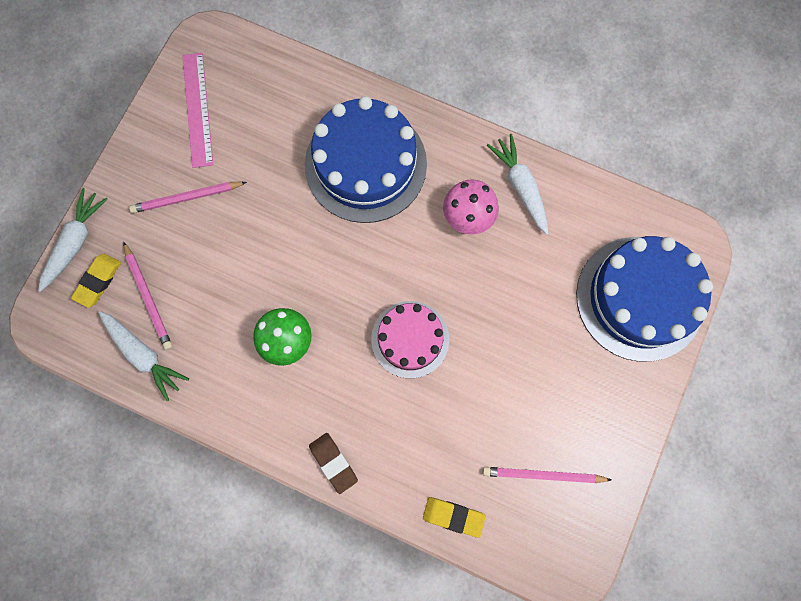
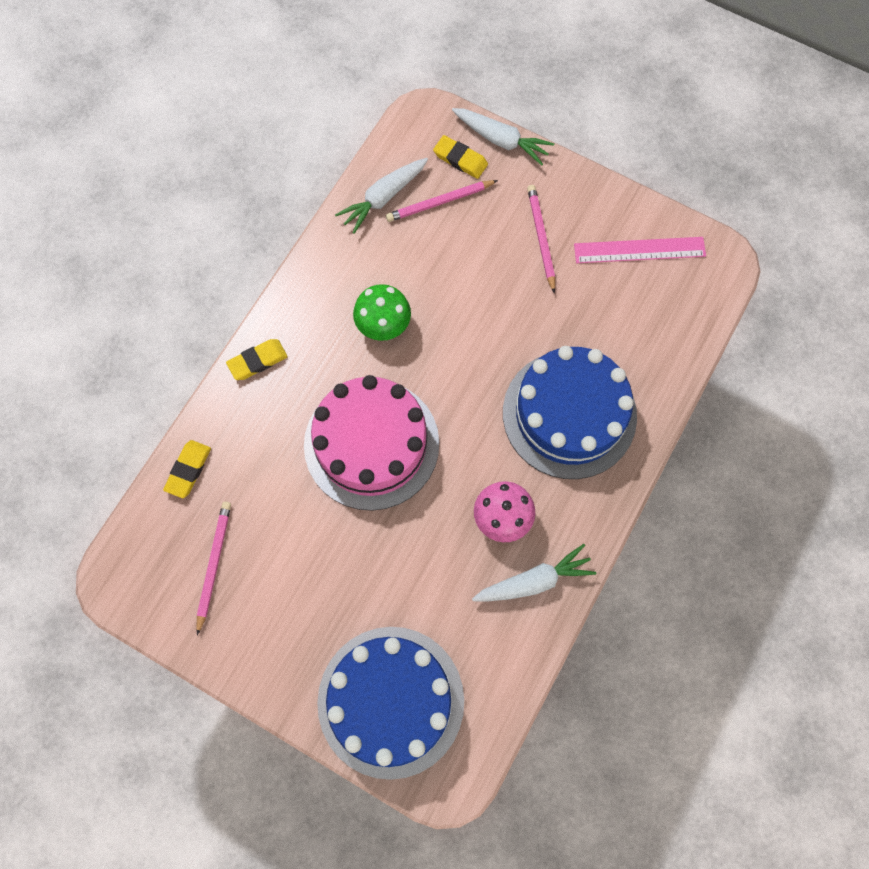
camera: 95 degrees right, 5 degrees down
brown eraser [309,433,358,494] -> yellow eraser [226,339,288,380]
pink cake [371,301,449,379] -> pink cake [304,375,439,511], size x1.65

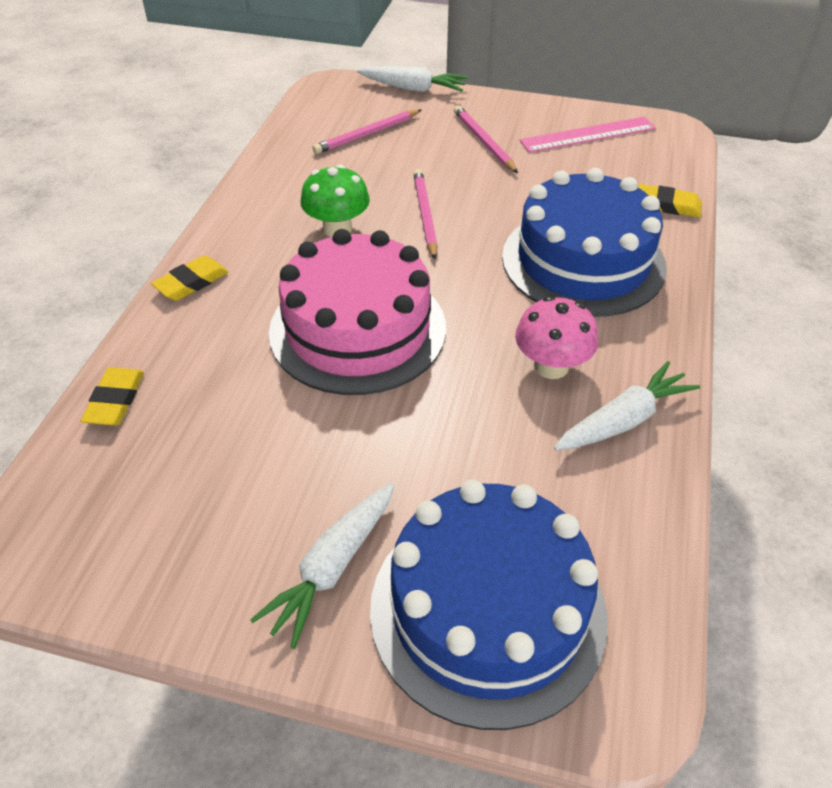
camera: 15 degrees left, 25 degrees down
pink pencil [196,502,231,636] -> pink pencil moved to [413,169,438,259]
white carrot [335,158,428,234] -> white carrot moved to [250,483,395,649]
yellow eraser [433,135,488,179] -> yellow eraser moved to [638,184,702,217]

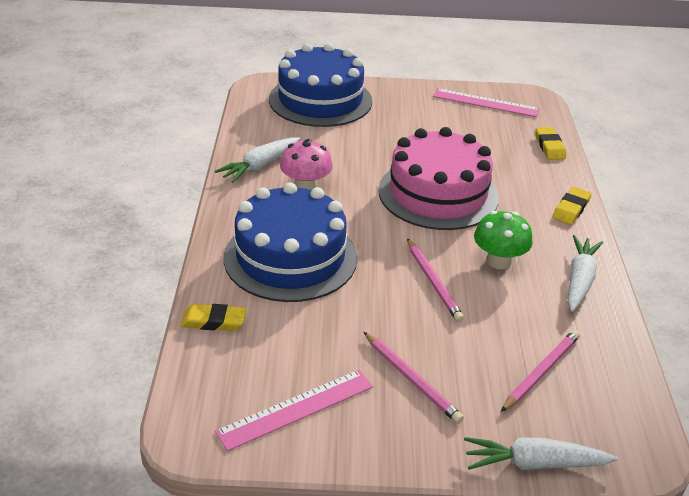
camera: 165 degrees right, 10 degrees down
white carrot [250,483,395,649] -> white carrot moved to [568,235,603,312]
none -> pink ruler [433,88,540,117]

